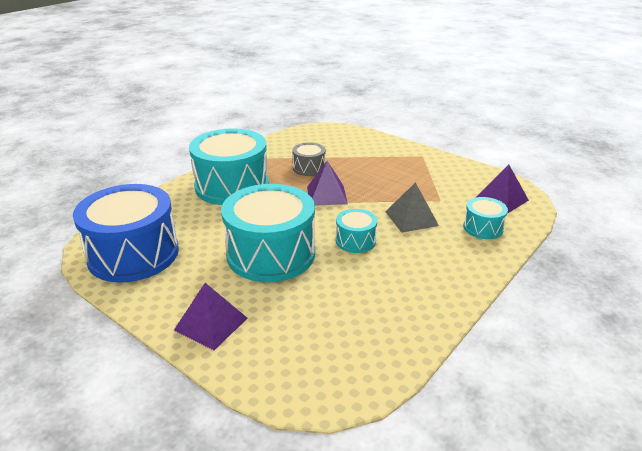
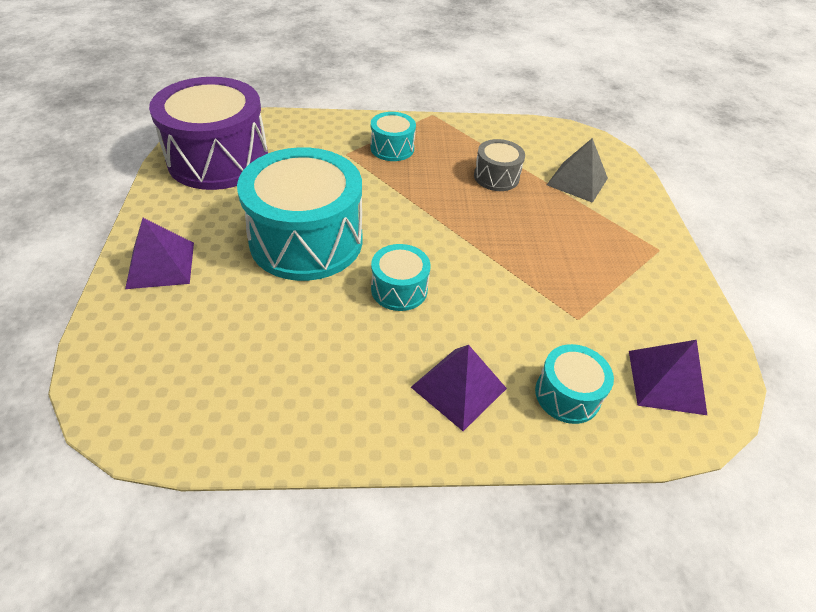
camera: 45 degrees right, 15 degrees up
blue drum [73,184,179,283] -> purple drum [149,77,268,190]
turquoise drum [189,128,269,205] -> turquoise drum [370,112,416,161], size x0.47
purple pyramid [307,161,348,206] -> purple pyramid moved to [411,345,507,431]
grey pyramid [385,182,439,233] -> grey pyramid moved to [547,138,608,203]

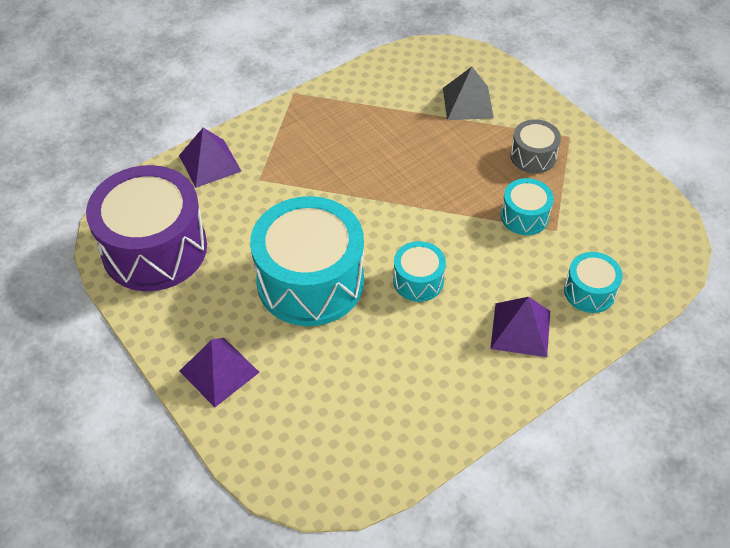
camera: 30 degrees left, 5 degrees up
turquoise drum [370,112,416,161] -> turquoise drum moved to [501,178,554,235]
grey drum [474,139,525,191] -> grey drum moved to [510,119,561,173]
purple pyramid [629,340,707,415] -> purple pyramid moved to [179,128,242,188]

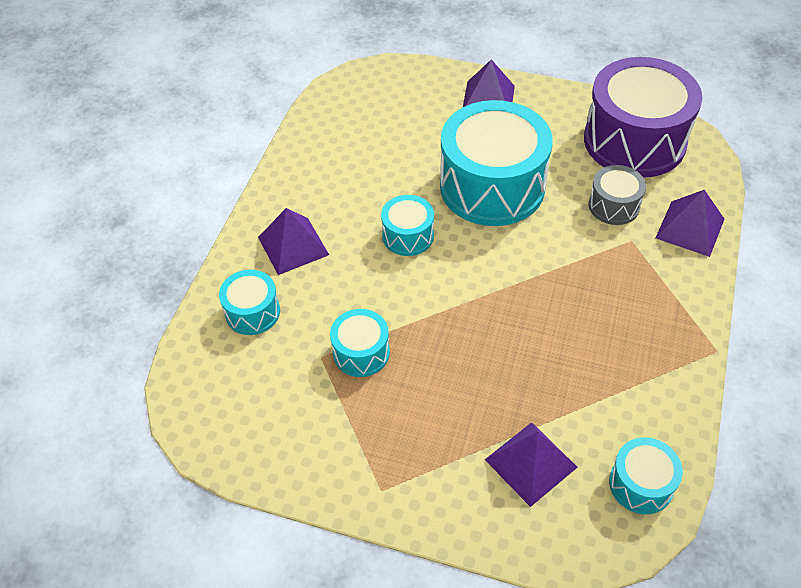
camera: 145 degrees right, 0 degrees up
grey pyramid [443,67,494,120] -> purple pyramid [485,422,578,507]
grey drum [510,119,561,173] -> grey drum moved to [589,165,646,225]
none -> turquoise drum [609,437,683,514]

